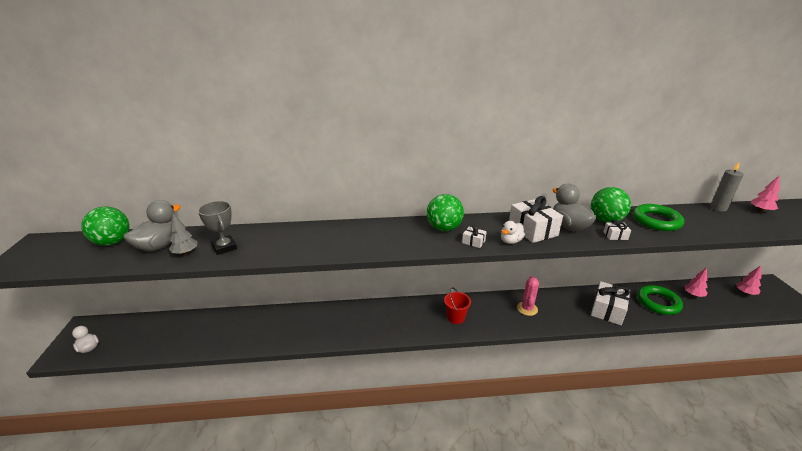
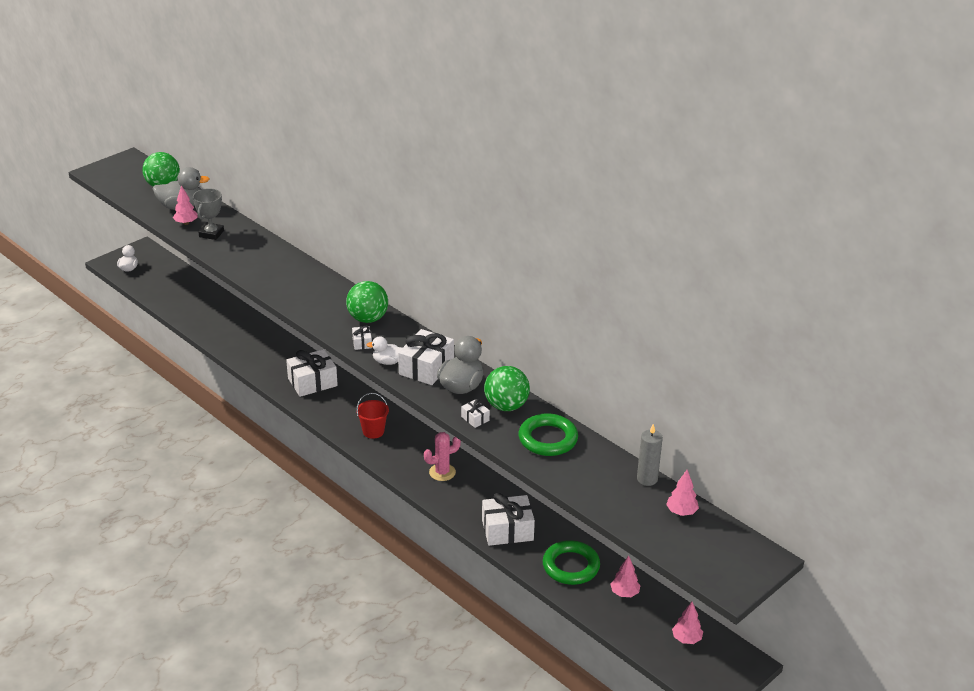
camera: 50 degrees right, 5 degrees up
grey tree [169,214,197,255] -> pink tree [173,185,198,225]
none -> white gift [286,349,338,397]

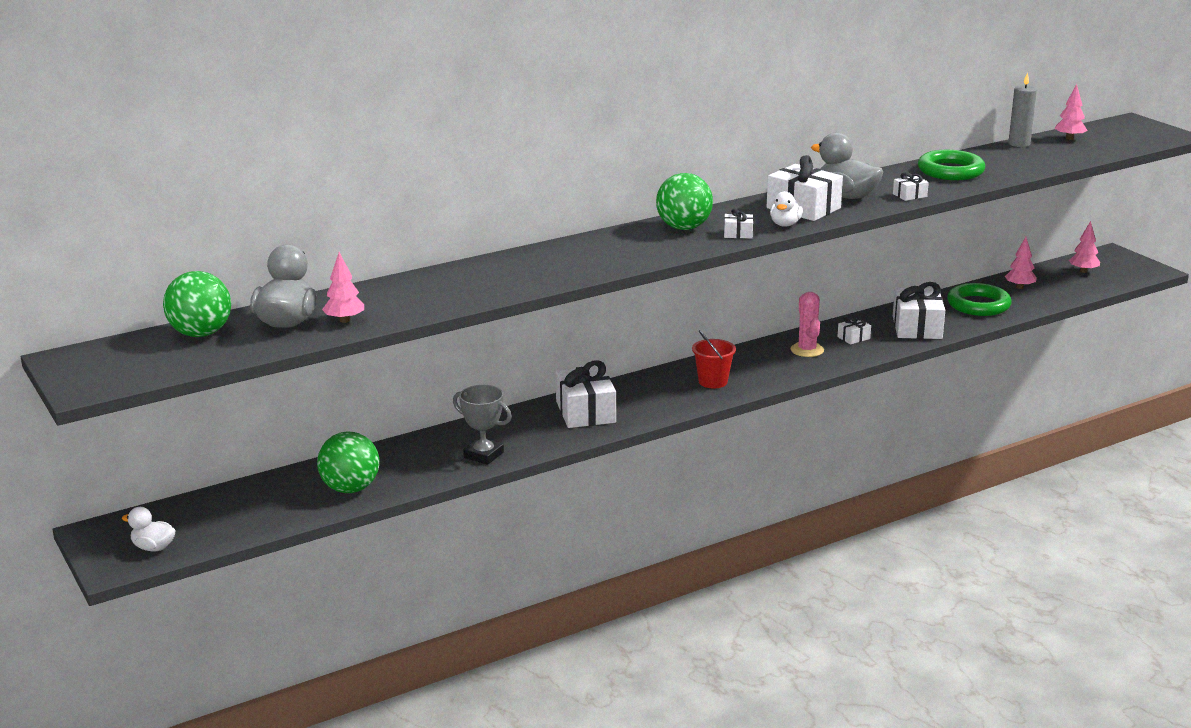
camera: 75 degrees left, 10 degrees down
grey trophy [193,188,224,240] -> grey trophy moved to [453,385,512,465]
green ball [484,366,530,411] -> green ball moved to [317,432,379,493]
none -> white gift [837,317,871,345]

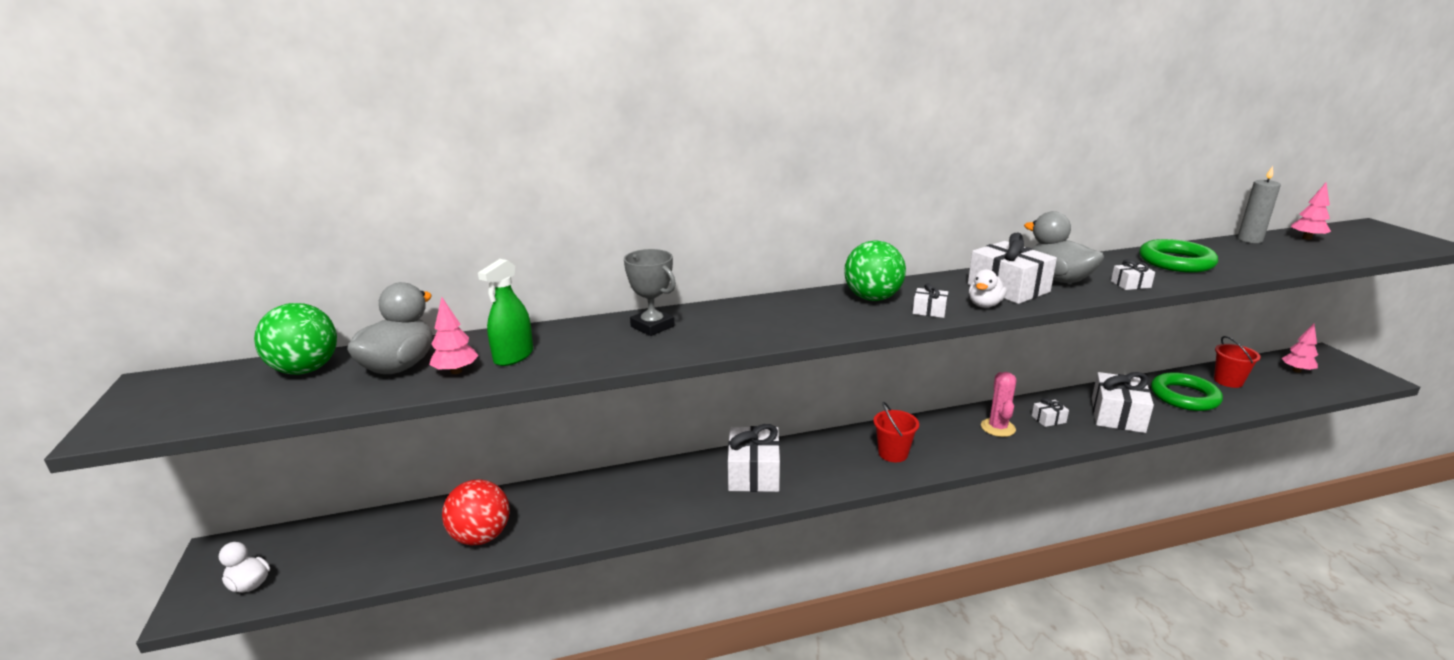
camera: 15 degrees right, 0 degrees up
green ball [317,432,379,493] -> red ball [442,479,510,546]
grey trophy [453,385,512,465] -> grey trophy moved to [624,249,676,336]
pink tree [1005,237,1037,289] -> red bucket [1214,336,1261,388]
none -> green spray bottle [478,259,533,366]

